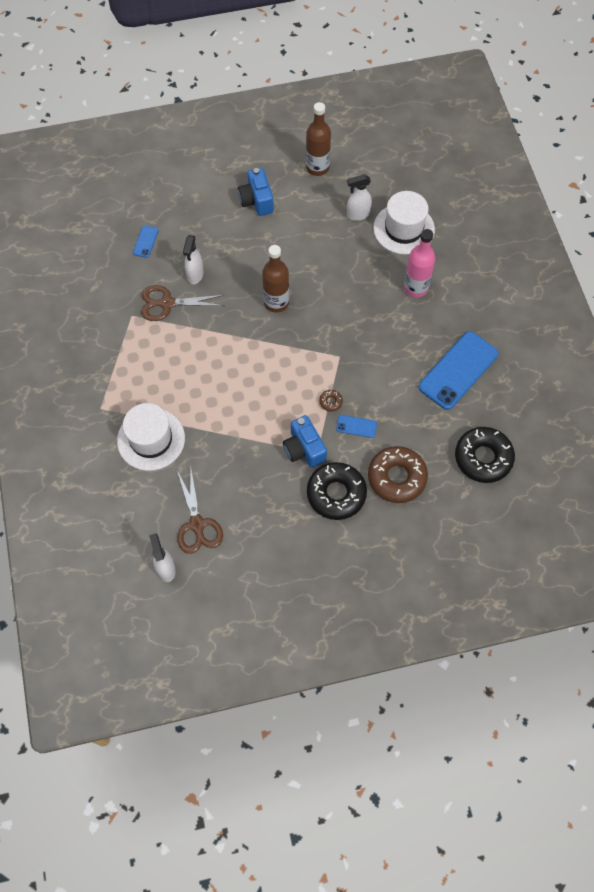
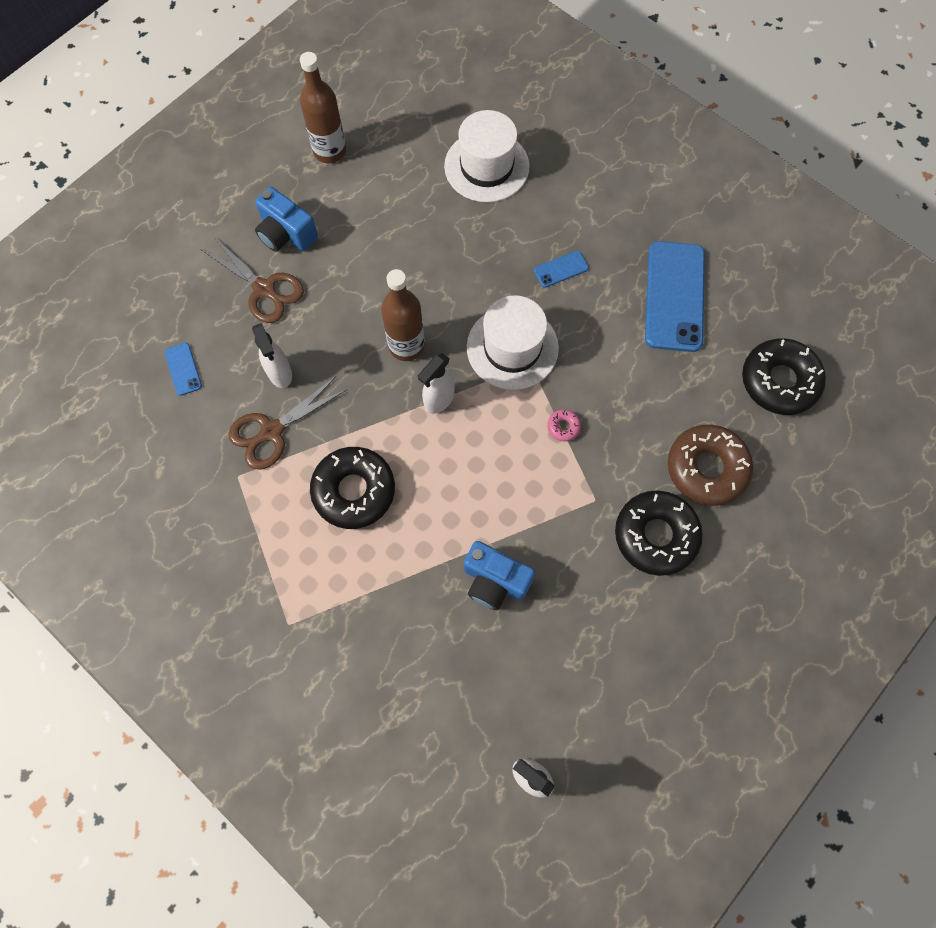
camera: 35 degrees left, 5 degrees up
white hat [117,403,185,471] -> white hat moved to [467,295,559,390]
brown scissors [177,470,223,554] -> brown scissors moved to [202,237,304,323]
blue camera [283,415,327,468] -> blue camera moved to [464,541,535,610]
brown donut [319,390,343,411] -> pink donut [547,409,581,442]
blue phone [336,415,377,438] -> blue phone moved to [534,251,589,288]
white spray bottle [347,174,372,221] -> white spray bottle moved to [418,353,455,414]
pink bottle [404,229,435,298] -> none
none -> black donut [310,447,395,529]

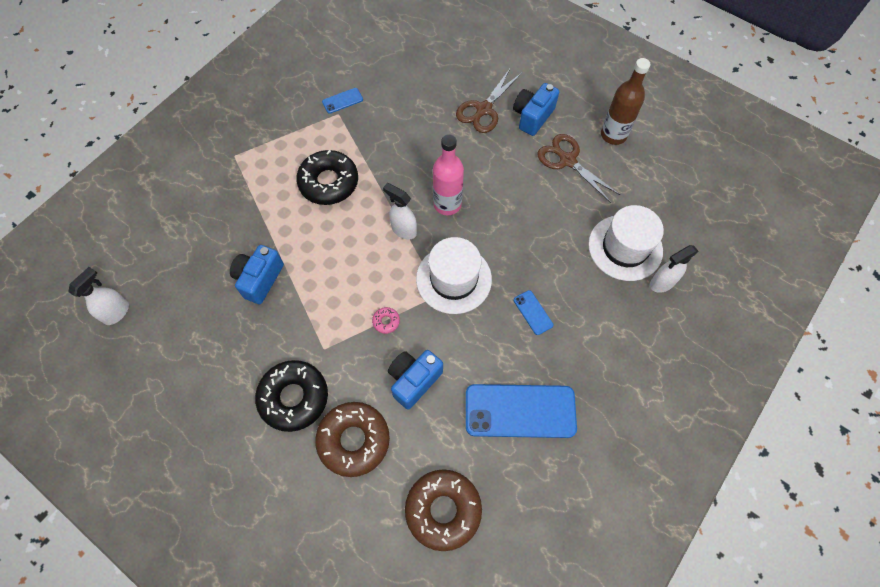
camera: 85 degrees right, 5 degrees down
blue phone [164,343,202,396] -> blue phone moved to [322,88,363,114]
brown scissors [228,376,346,470] -> brown scissors moved to [537,134,620,203]
white spray bottle [252,323,292,388] -> white spray bottle moved to [650,245,699,293]
brown bottle [381,269,425,361] -> pink bottle [433,134,464,215]
black donut [742,338,826,415] -> brown donut [405,469,482,551]
none -> blue camera [388,350,443,409]

